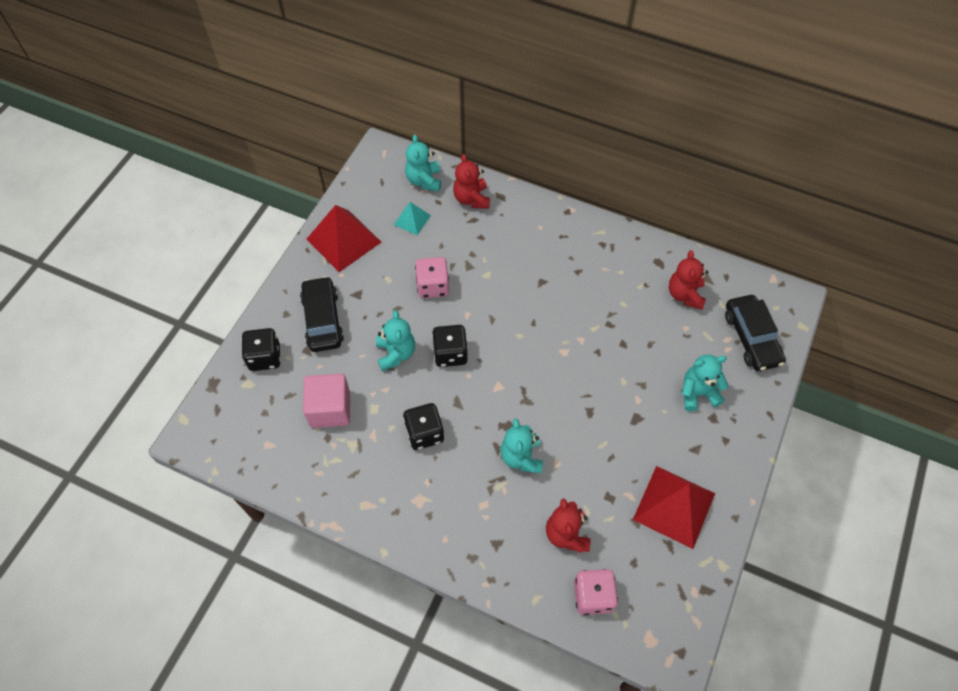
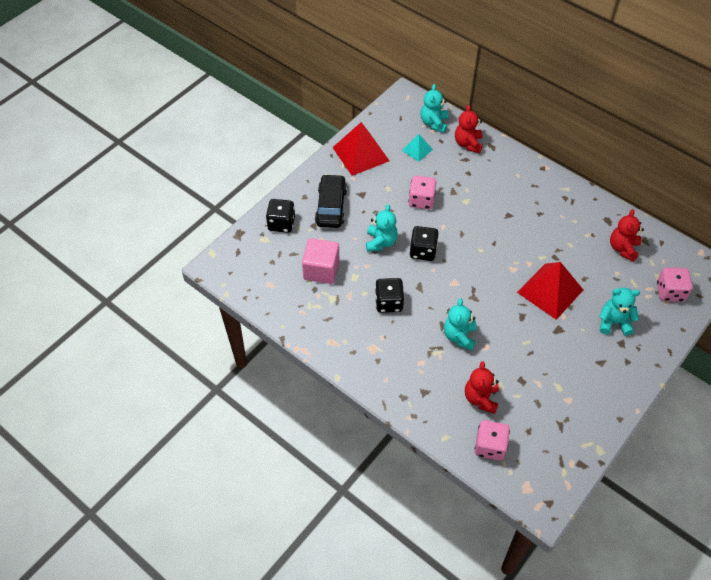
camera: 15 degrees right, 5 degrees down
red pyramid [633,466,715,549] -> red pyramid moved to [517,262,583,320]
black car [725,295,786,371] -> pink dice [657,267,693,302]

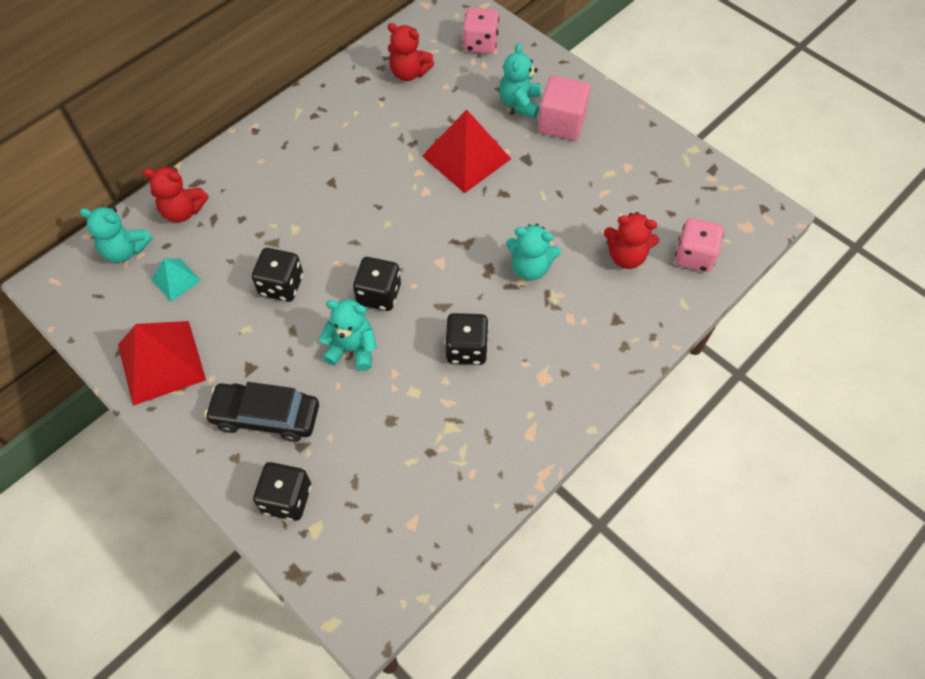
camera: 85 degrees left, 5 degrees up
pink cube [302,238,340,284] -> pink cube moved to [538,76,591,141]
pink dice [409,176,436,209] -> black dice [252,248,303,302]

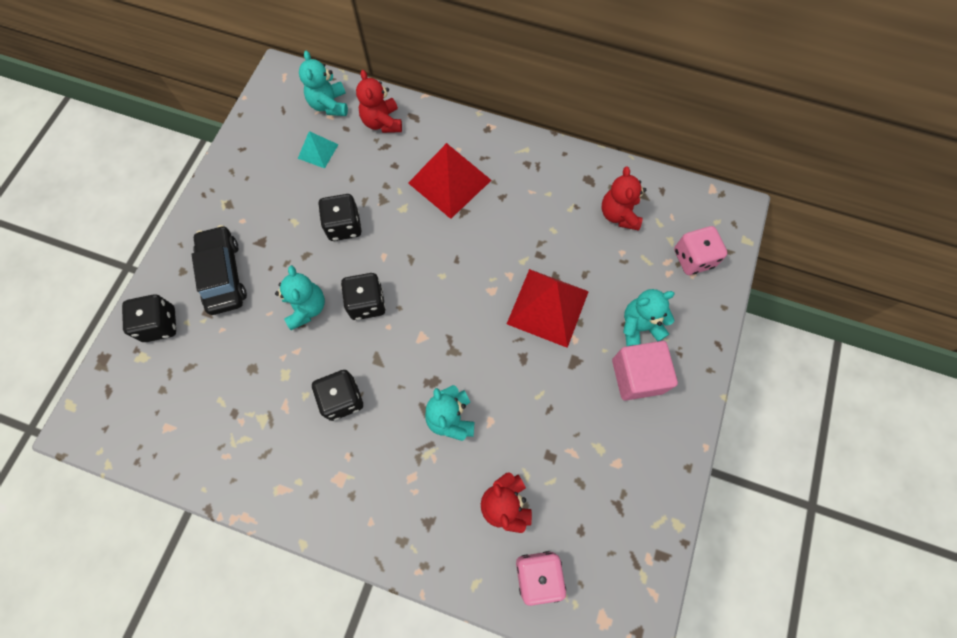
camera: 65 degrees right, 10 degrees up
red pyramid [118,321,206,406] -> red pyramid moved to [408,143,492,219]

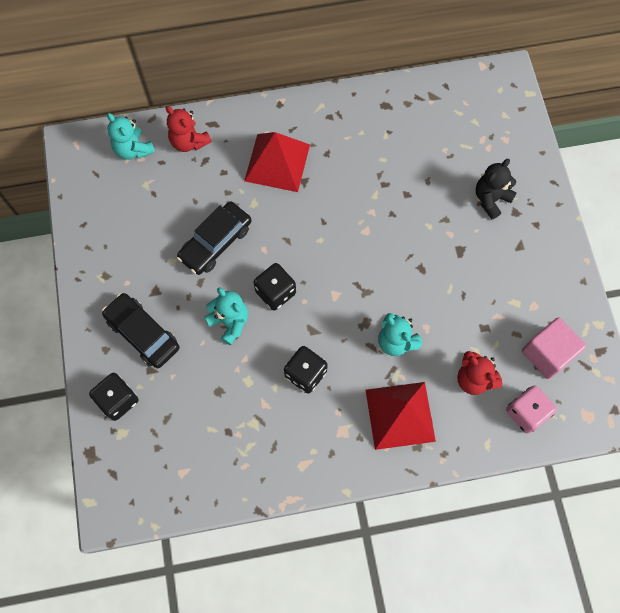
camera: 30 degrees left, 0 degrees up
turquoise pyramid [298,131,339,168] -> none
black dice [318,194,361,241] -> black car [177,202,252,275]
red pyramid [507,269,589,348] -> red pyramid moved to [366,382,436,450]
red teddy bear [602,166,646,231] -> none
pink cube [612,341,678,400] -> pink cube moved to [522,317,587,379]
turquoise teddy bear [623,289,675,346] -> black teddy bear [476,159,516,219]
pink dice [674,226,727,275] -> none

